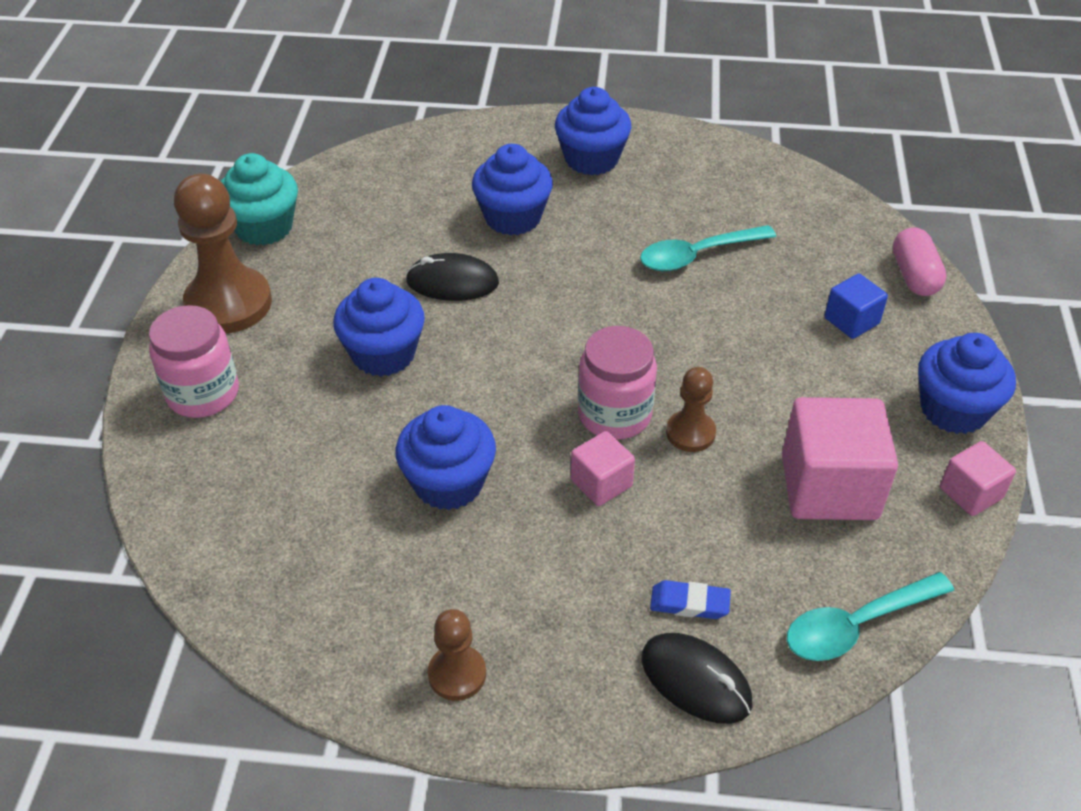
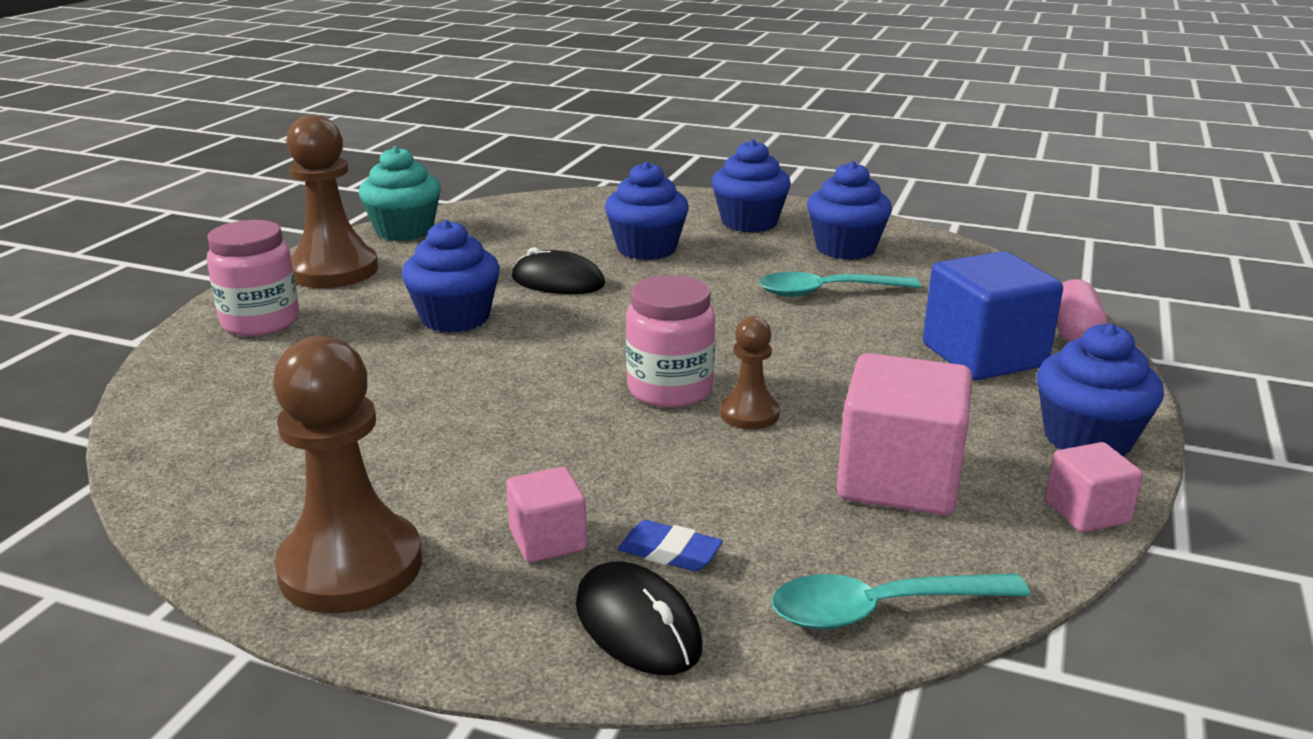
camera: 15 degrees right, 20 degrees down
blue cupcake [396,405,496,510] -> blue cupcake moved to [807,161,892,260]
brown pawn [428,609,486,701] -> brown pawn [273,336,422,614], size x1.91
pink cube [571,431,635,506] -> pink cube moved to [506,467,587,563]
blue cube [825,274,888,339] -> blue cube [923,251,1063,380], size x1.90

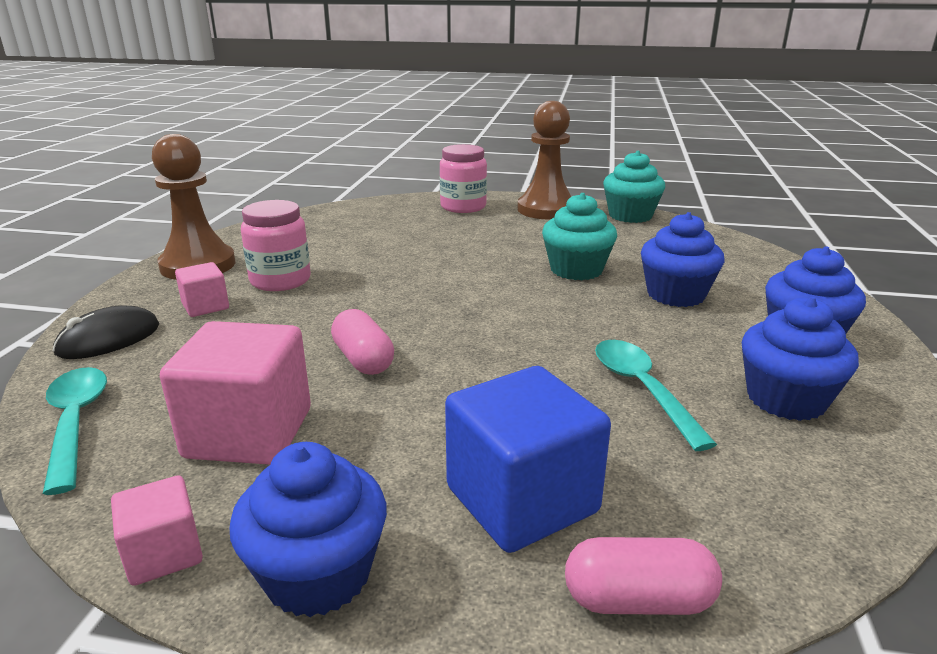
camera: 80 degrees right, 0 degrees up
blue cupcake [402,220,500,333] -> none
black mouse [512,247,605,294] -> turquoise cupcake [542,193,617,280]
blue eraser [618,520,723,572] -> none
pink jar [626,275,716,408] -> pink jar moved to [241,200,311,291]
brown pawn [720,316,780,429] -> pink capsule [331,309,394,375]

